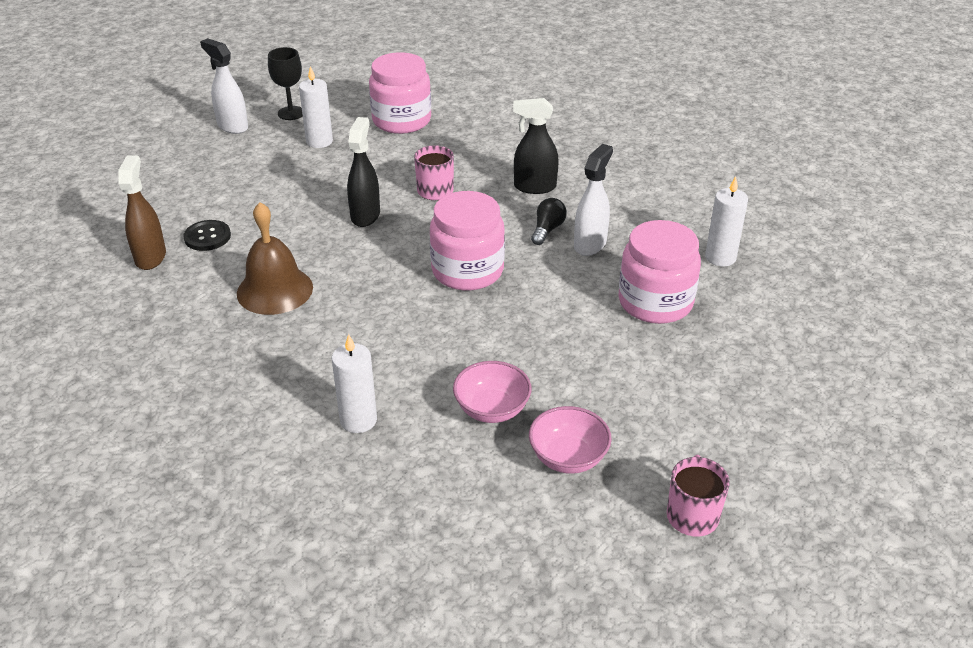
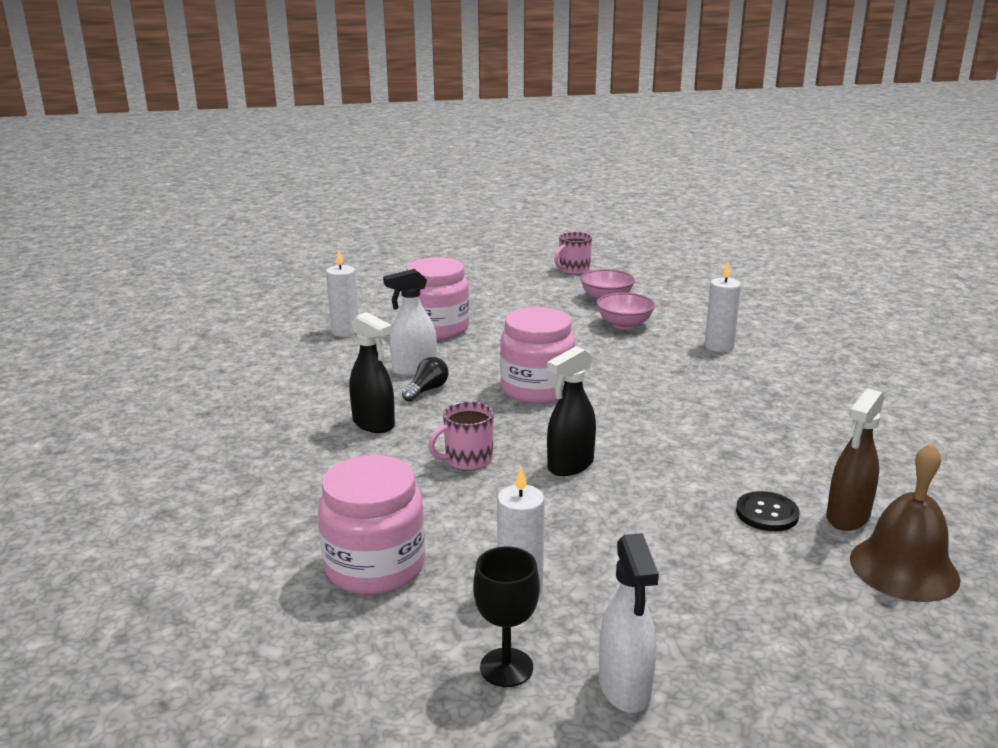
camera: 140 degrees left, 15 degrees down
brown bell [237,202,313,315] -> brown bell moved to [850,443,960,602]
black light bulb [531,198,567,245] -> black light bulb turned 150 degrees clockwise [402,357,448,402]

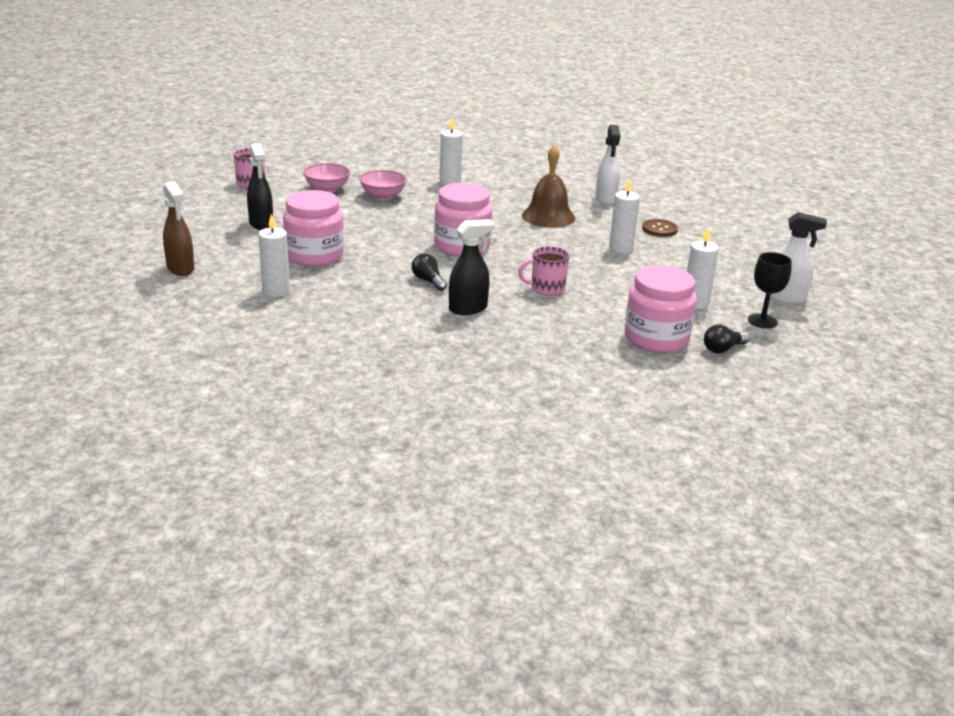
camera: 70 degrees left, 5 degrees up
white spray bottle [383,269,437,376] -> white spray bottle moved to [596,125,620,205]
pink mug [428,401,494,471] -> pink mug turned 90 degrees clockwise [518,246,569,296]
black spray bottle [547,346,596,476] -> black spray bottle moved to [247,143,273,230]
black button [736,491,799,531] -> brown button [642,219,678,237]
brown spray bottle [826,388,884,531] -> brown spray bottle moved to [163,181,195,276]
brown bell [850,443,960,602] -> brown bell moved to [522,144,575,228]
none -> white candle [609,178,640,254]
none -> black light bulb [704,324,749,353]

